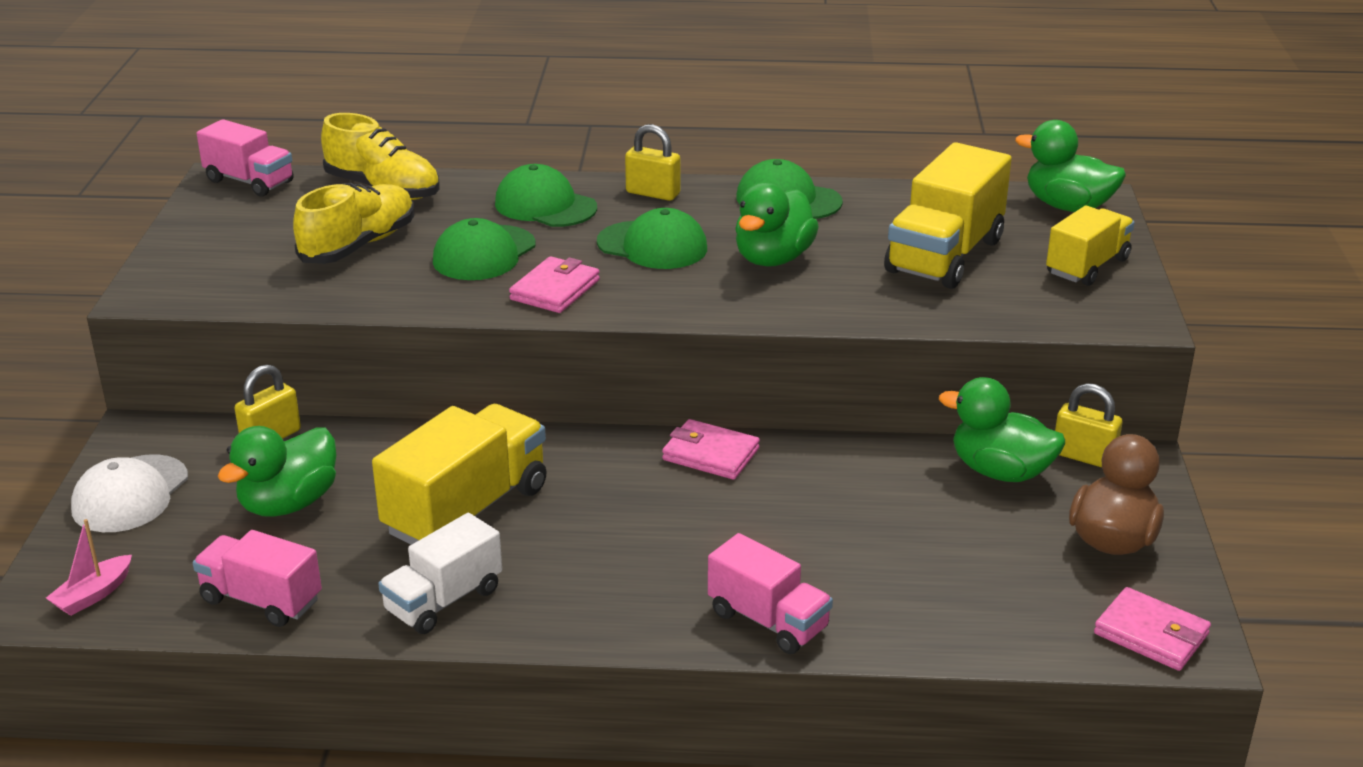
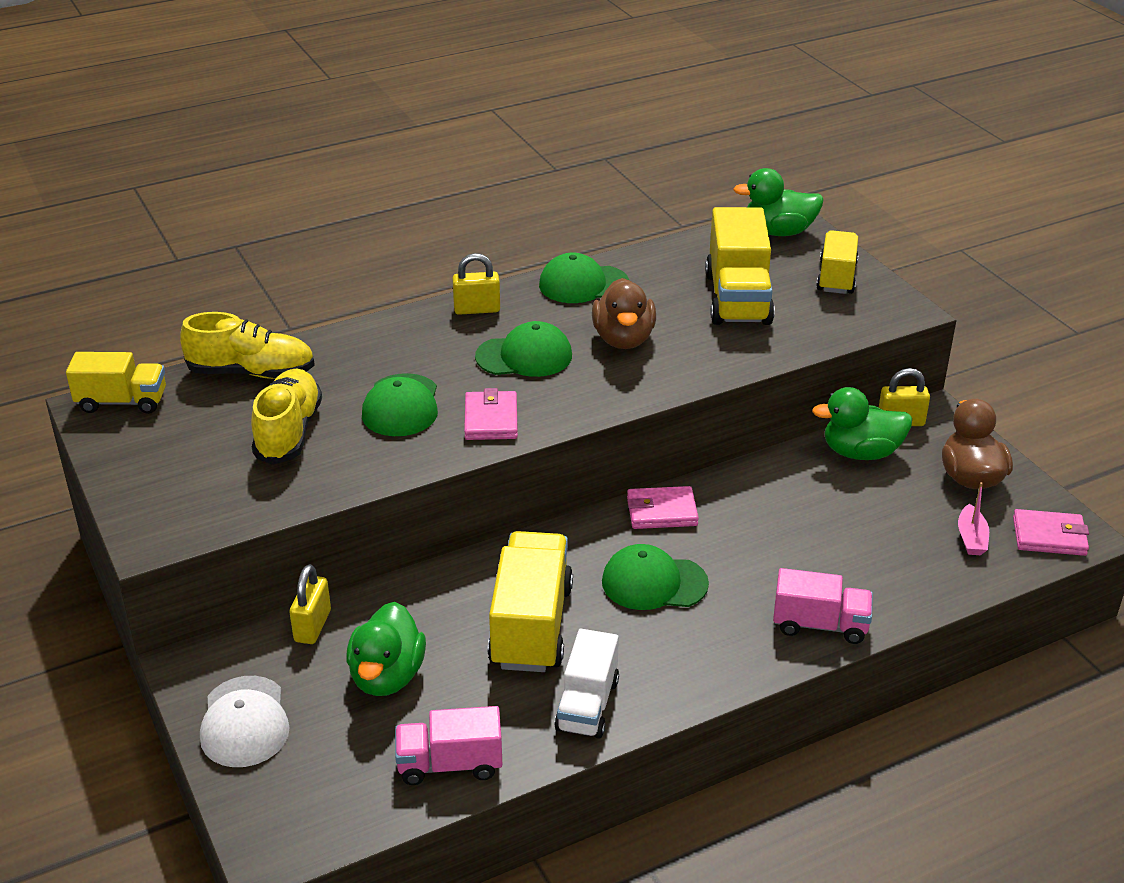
camera: 30 degrees left, 5 degrees up
pink boat [46,519,132,616] -> pink boat moved to [958,482,989,555]
pink truck [196,119,294,197] -> yellow truck [66,352,166,414]
green cap [495,164,597,227] -> green cap moved to [602,544,709,610]
green duck [735,182,819,267] -> brown duck [592,278,656,349]

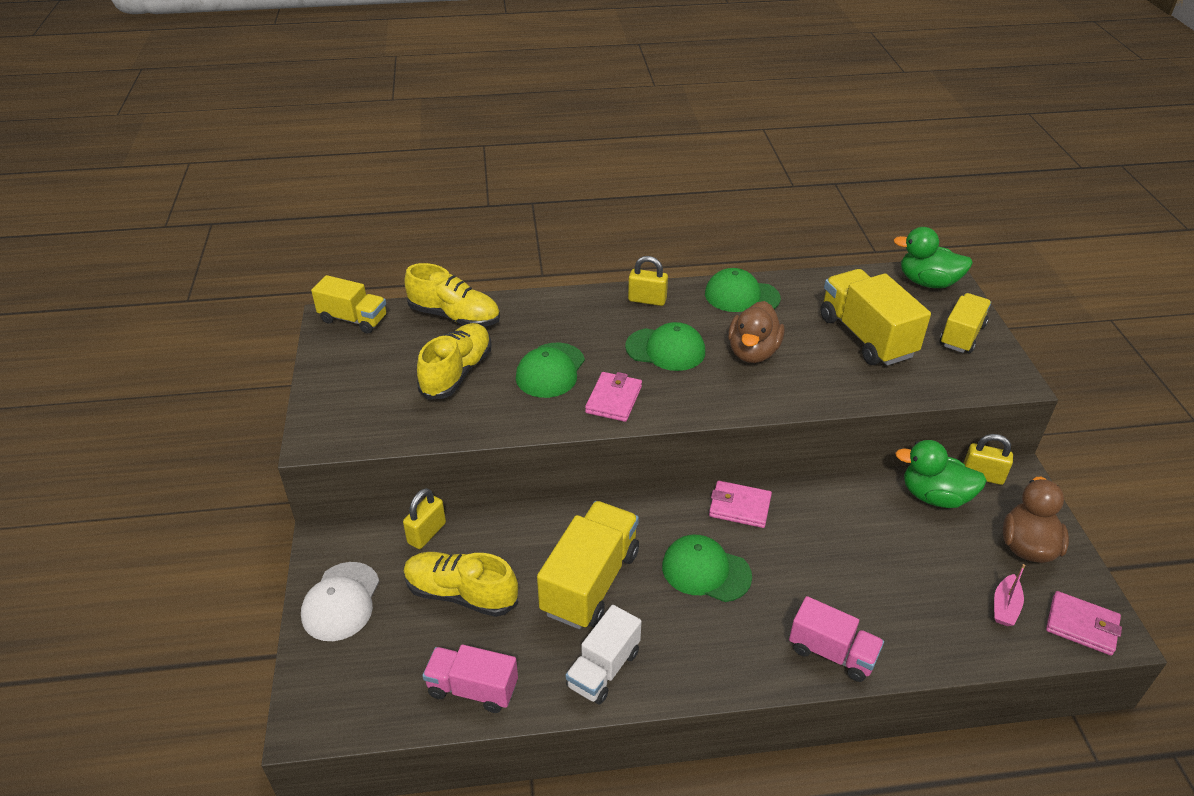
camera: 20 degrees right, 5 degrees up
green duck [347,602,426,696] -> yellow shoe [403,552,518,617]
yellow truck [705,207,775,325] -> yellow truck turned 135 degrees clockwise [820,269,931,365]

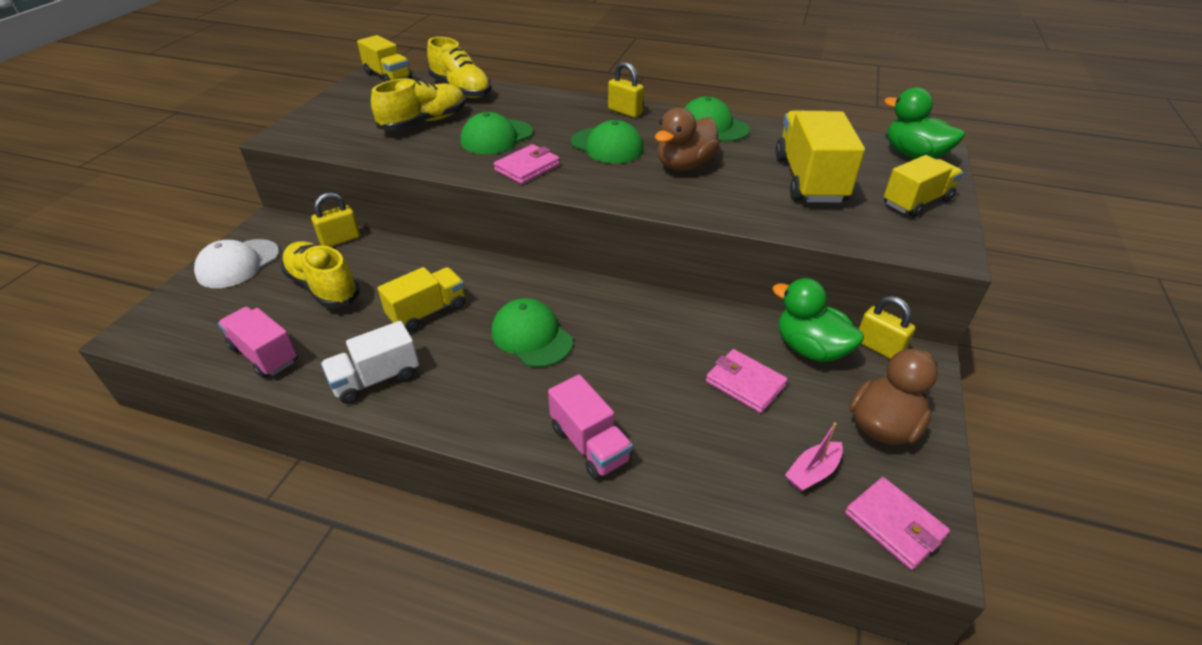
camera: 25 degrees right, 0 degrees up
yellow truck [537,501,639,629] -> yellow truck [377,267,465,332], size x0.63
pink wallet [709,481,772,528] -> pink wallet moved to [706,349,788,413]

